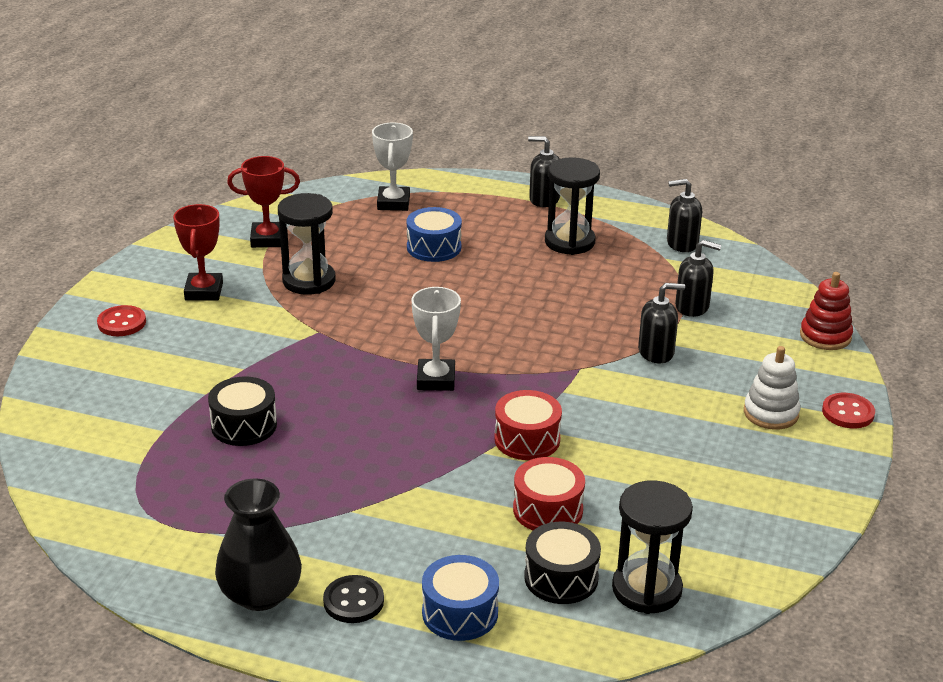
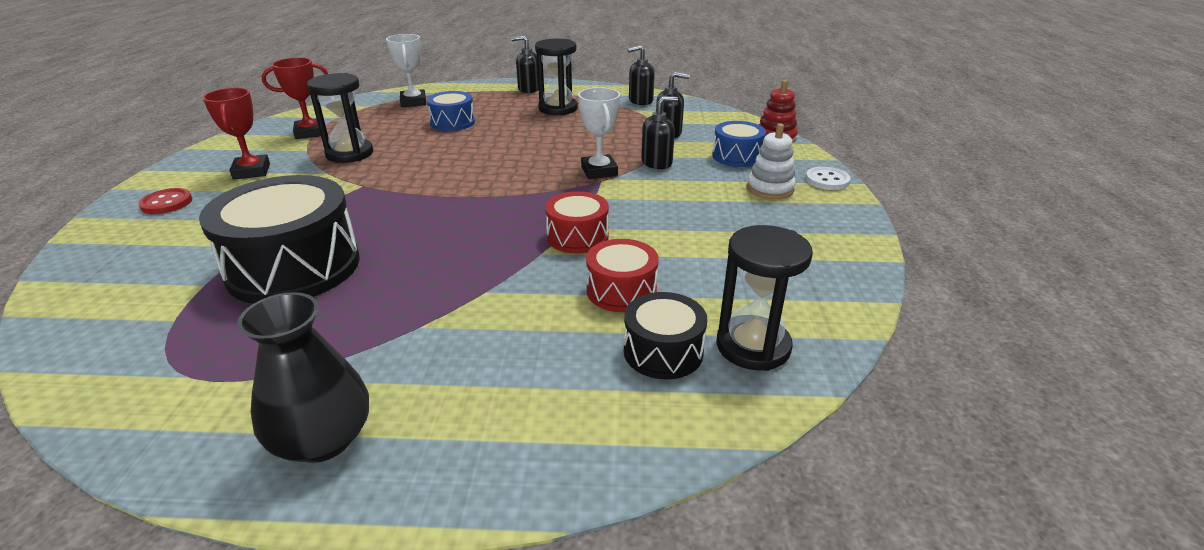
camera: 15 degrees left, 0 degrees up
black drum [208,376,277,446] -> black drum [199,175,360,304], size x1.88
black button [323,575,384,623] -> none
white trophy [411,287,461,391] -> white trophy moved to [578,87,620,179]
blue drum [422,555,499,641] -> blue drum moved to [712,121,766,167]
red button [822,393,875,428] -> white button [806,167,851,190]

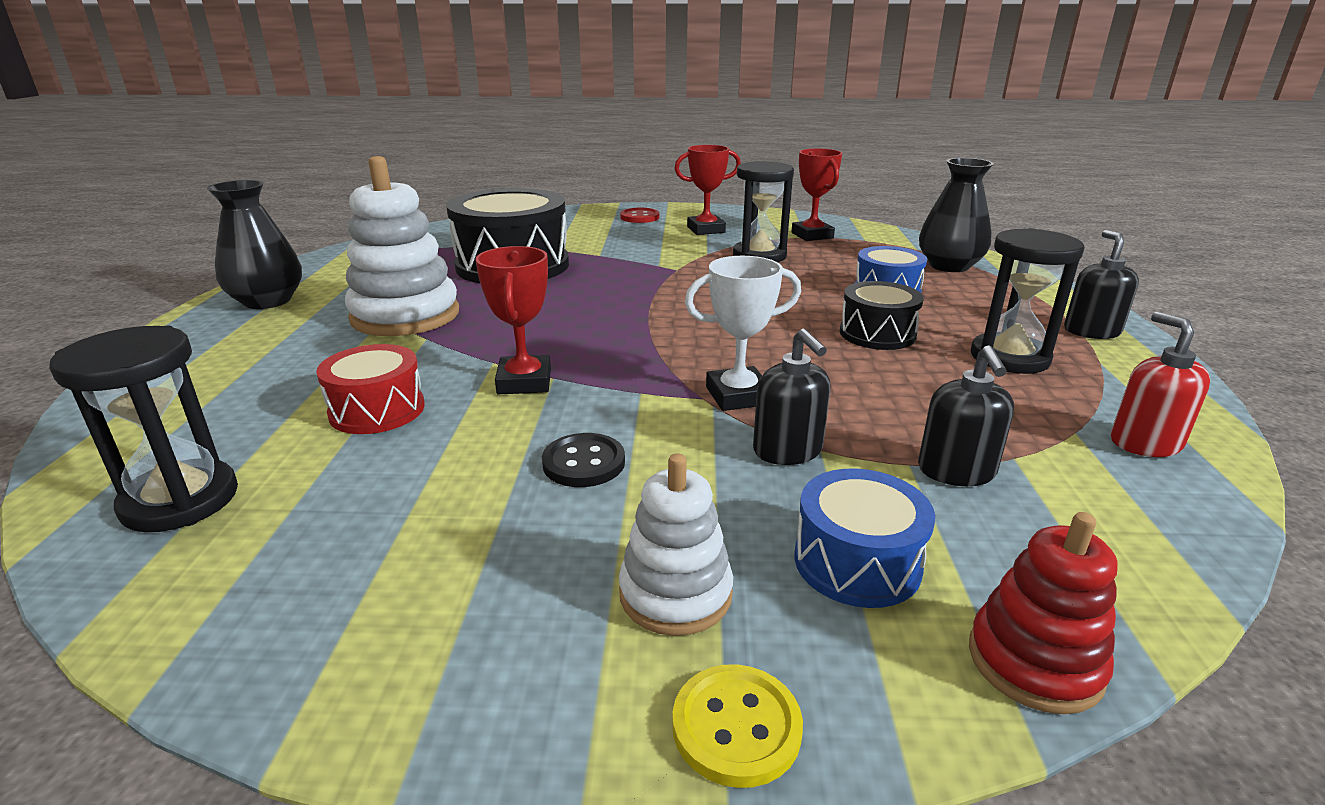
camera: 90 degrees right, 5 degrees down
white trophy [386,34,426,107] -> black vase [919,158,994,272]
red drum [545,191,609,253] -> red trophy [476,246,551,394]
black drum [624,292,707,380] -> black drum moved to [840,281,924,350]
black soap dispenser [627,45,655,105] -> red soap dispenser [1111,312,1210,457]
white button [806,167,851,190] -> yellow button [672,664,803,788]
none -> white stacking toy [345,156,459,336]
none -> black button [542,433,625,487]

